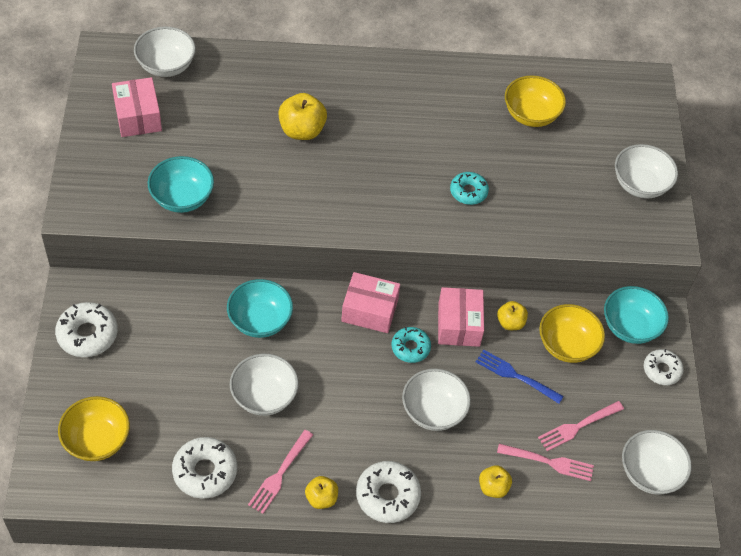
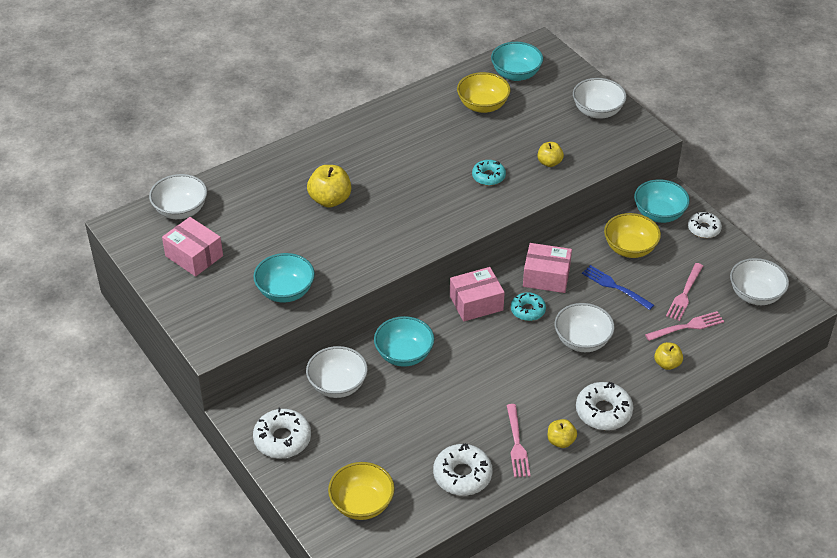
camera: 30 degrees left, 10 degrees down
white bowl [230,354,299,416] -> white bowl moved to [306,346,368,398]
pink box [438,287,484,347] -> pink box turned 45 degrees counterclockwise [523,243,572,293]
blue fork [476,349,564,404] -> blue fork turned 45 degrees clockwise [582,265,654,310]
yellow apple [497,301,528,330] -> yellow apple moved to [537,142,564,167]
none -> turquoise bowl [491,42,543,81]

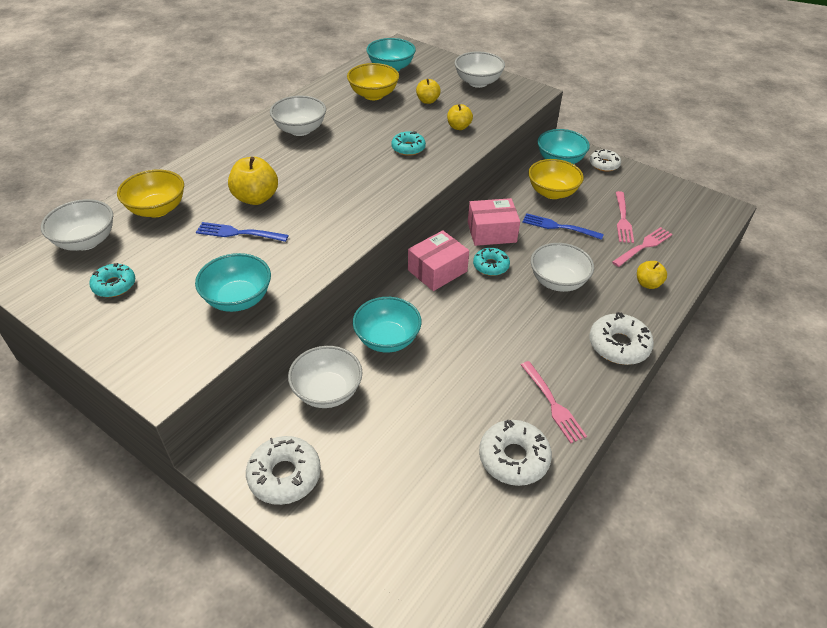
camera: 20 degrees left, 0 degrees up
pink box [162,217,223,277] -> turquoise donut [89,263,135,297]
yellow bowl [328,462,395,520] -> yellow bowl moved to [117,169,184,217]
yellow apple [548,419,577,448] -> yellow apple moved to [416,79,441,104]
white bowl [730,258,789,305] -> white bowl moved to [270,96,326,136]
none -> blue fork [196,222,289,242]

